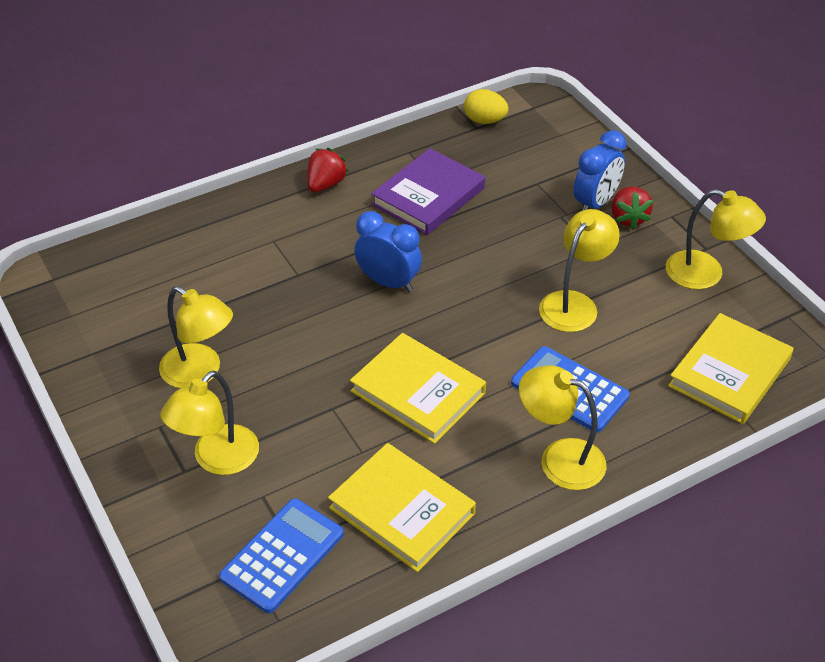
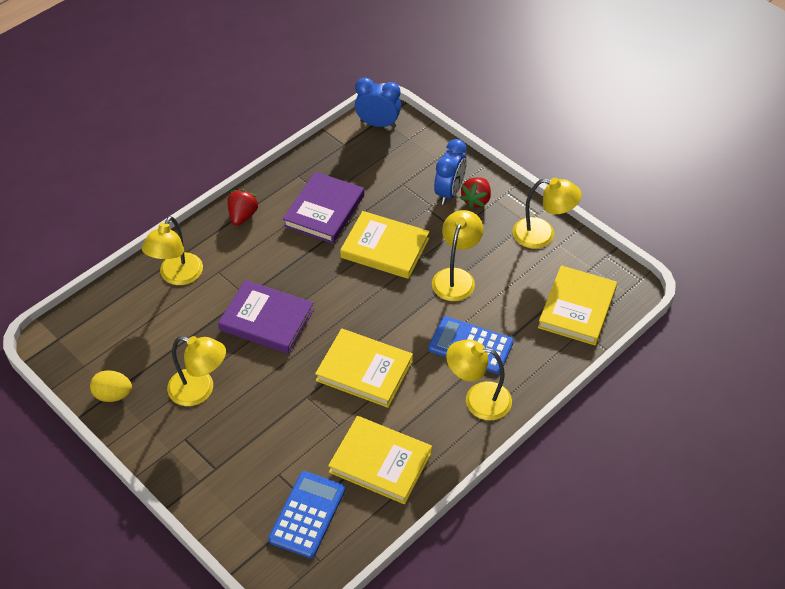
camera: 15 degrees left, 5 degrees up
yellow lamp [160,371,259,475] -> yellow lamp moved to [142,216,203,285]
blue clock [355,211,422,292] -> blue clock moved to [355,77,401,128]
yellow egg [464,89,509,124] -> yellow egg moved to [90,370,132,402]
red strawberry [611,186,653,230] -> red strawberry turned 45 degrees clockwise [460,177,491,209]
none -> purple book [218,280,314,354]
none -> yellow book [340,211,430,279]

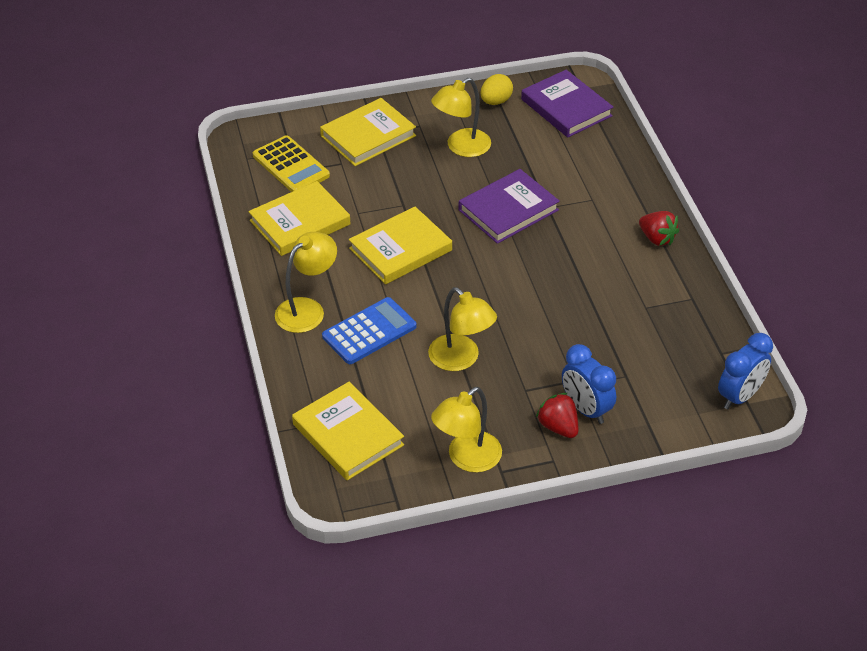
camera: 120 degrees right, 5 degrees down
yellow lamp [142,216,203,285] -> none
blue calculator [268,471,345,558] -> yellow calculator [253,135,330,192]
purple book [283,172,364,244] -> purple book moved to [521,70,613,137]
yellow book [340,211,430,279] -> yellow book moved to [320,98,416,166]

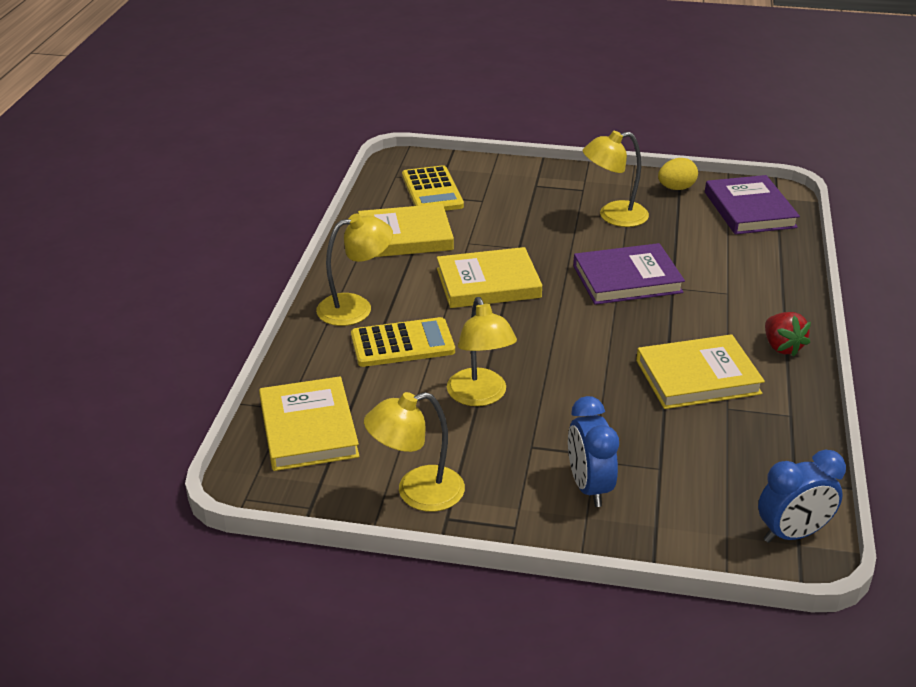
camera: 25 degrees right, 10 degrees down
yellow book [320,98,416,166] -> yellow book moved to [636,334,765,409]
blue calculator [322,297,416,364] -> yellow calculator [351,317,455,367]
red strawberry [536,393,578,438] -> none

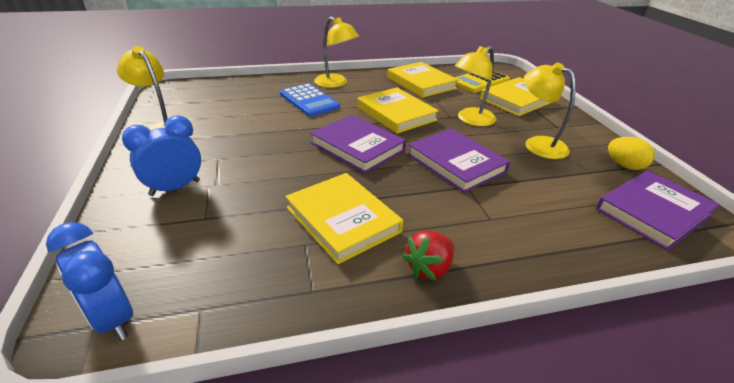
camera: 65 degrees right, 0 degrees up
yellow book [259,376,360,471] -> yellow book moved to [480,77,553,116]
yellow calculator [351,317,455,367] -> blue calculator [280,83,340,117]
yellow lamp [447,297,517,406] -> yellow lamp moved to [455,46,496,126]
none -> purple book [310,115,406,173]

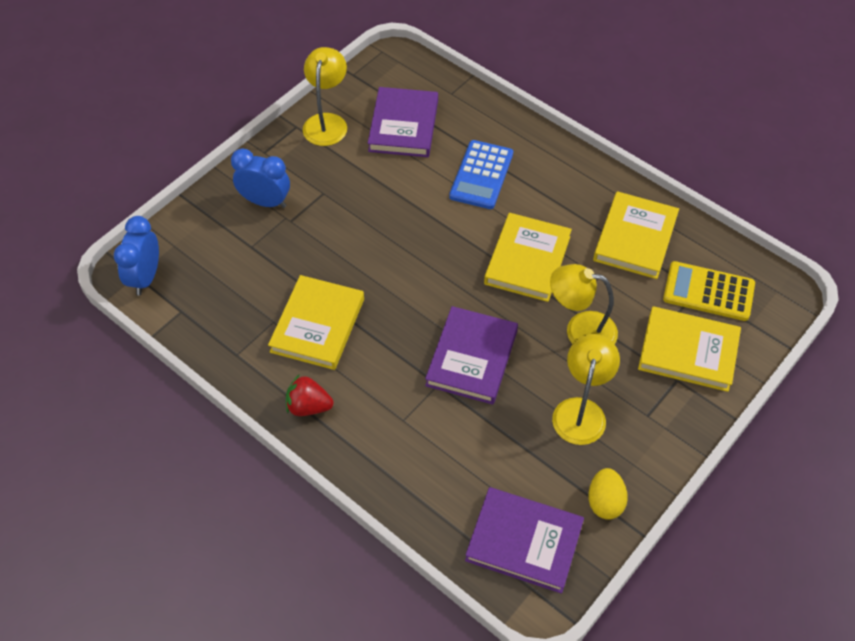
camera: 55 degrees right, 20 degrees up
purple book [310,115,406,173] -> purple book moved to [368,87,438,157]
yellow lamp [314,17,359,88] -> none

